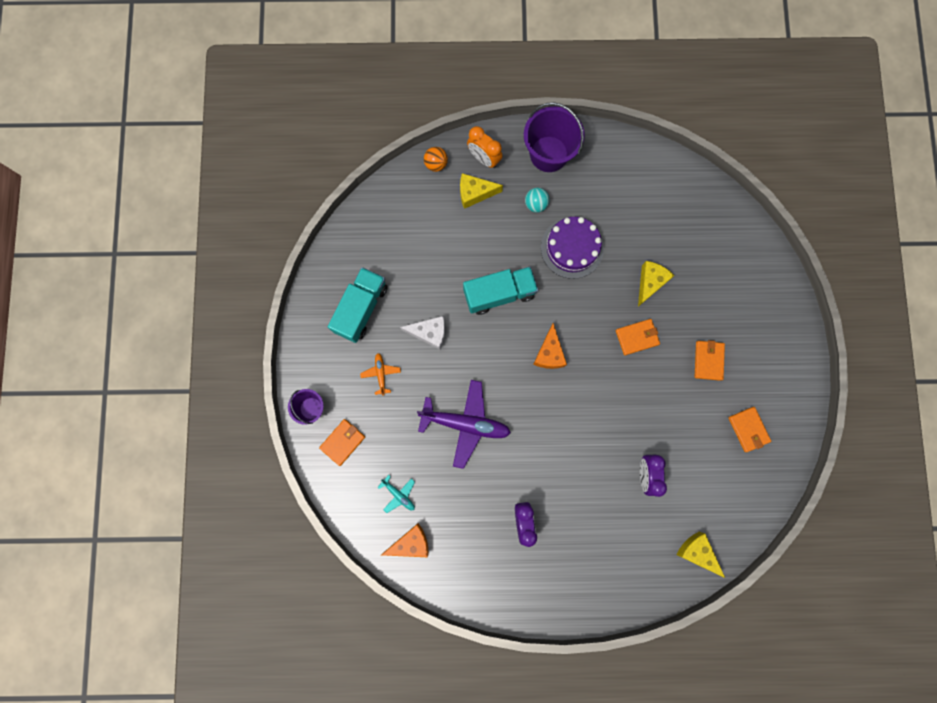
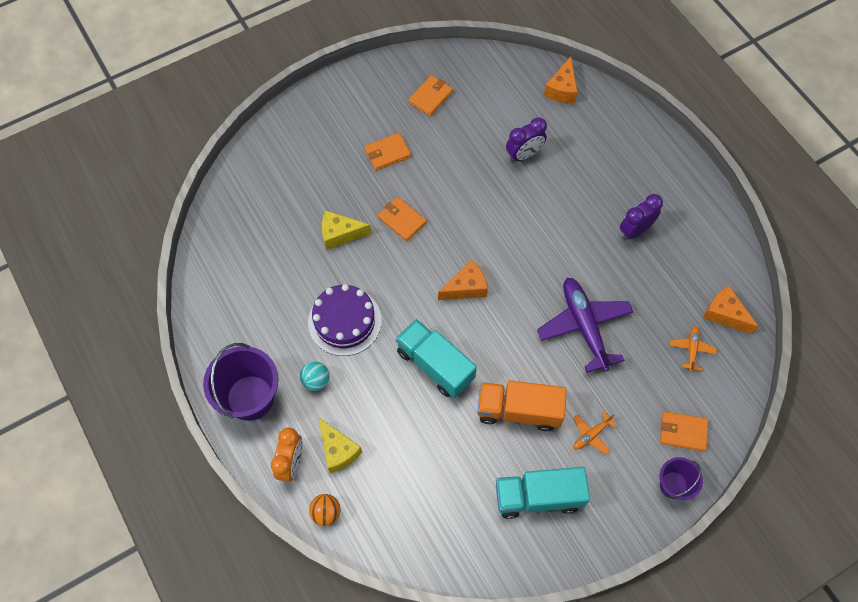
camera: 120 degrees left, 15 degrees down
turquoise plane [378,475,415,513] -> orange plane [670,326,717,372]
white cheese [400,316,445,350] -> orange truck [477,381,567,431]
yellow cheese [677,532,725,578] -> orange cheese [544,57,578,103]

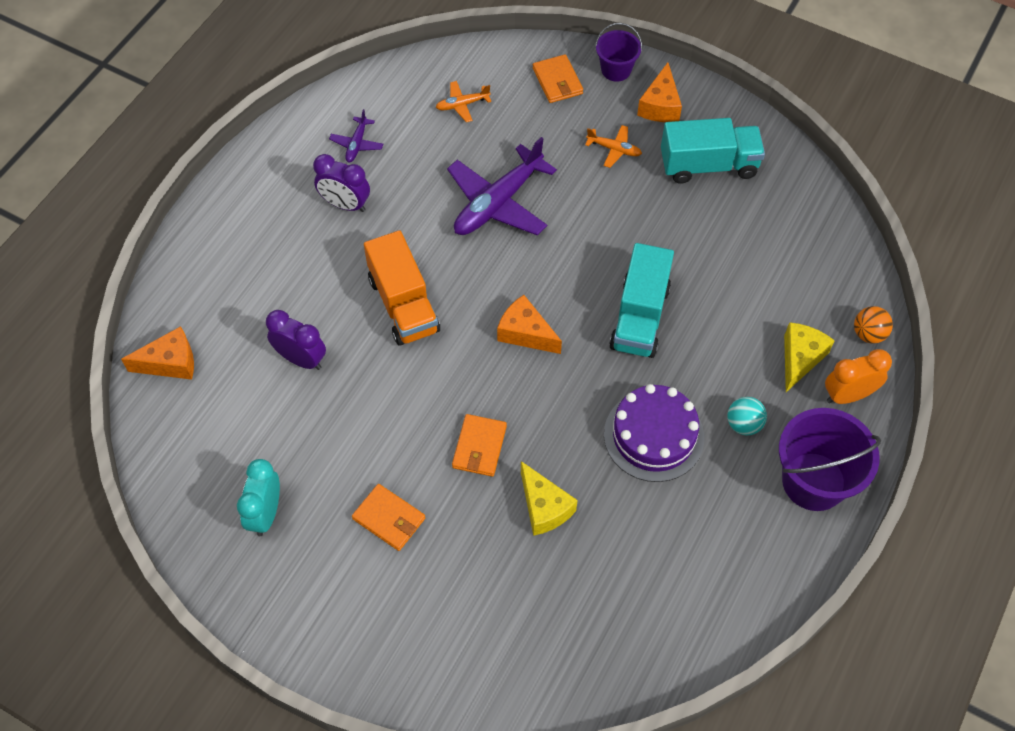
camera: 120 degrees left, 5 degrees down
orange wallet [409,75,453,116] -> turquoise clock [237,459,280,536]
orange truck [477,381,567,431] -> orange truck moved to [364,230,440,346]
turquoise truck [496,467,590,519] -> turquoise truck turned 60 degrees counterclockwise [661,118,765,184]
orange cheese [703,286,759,334] -> orange cheese moved to [637,63,682,122]
none -> purple plane [329,109,383,162]

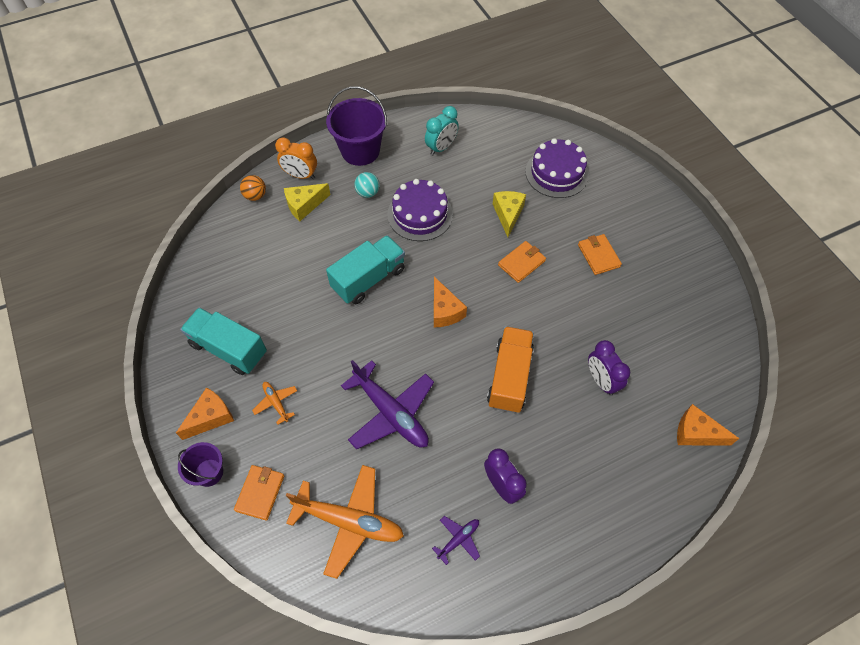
camera: 145 degrees left, 0 degrees up
turquoise clock [237,459,280,536] -> turquoise clock moved to [425,106,459,156]
orange plane [436,81,491,122] -> orange plane [286,465,404,579], size x2.15
purple plane [447,137,557,235] -> purple plane turned 60 degrees clockwise [341,360,434,449]
none -> purple cake [525,138,589,198]

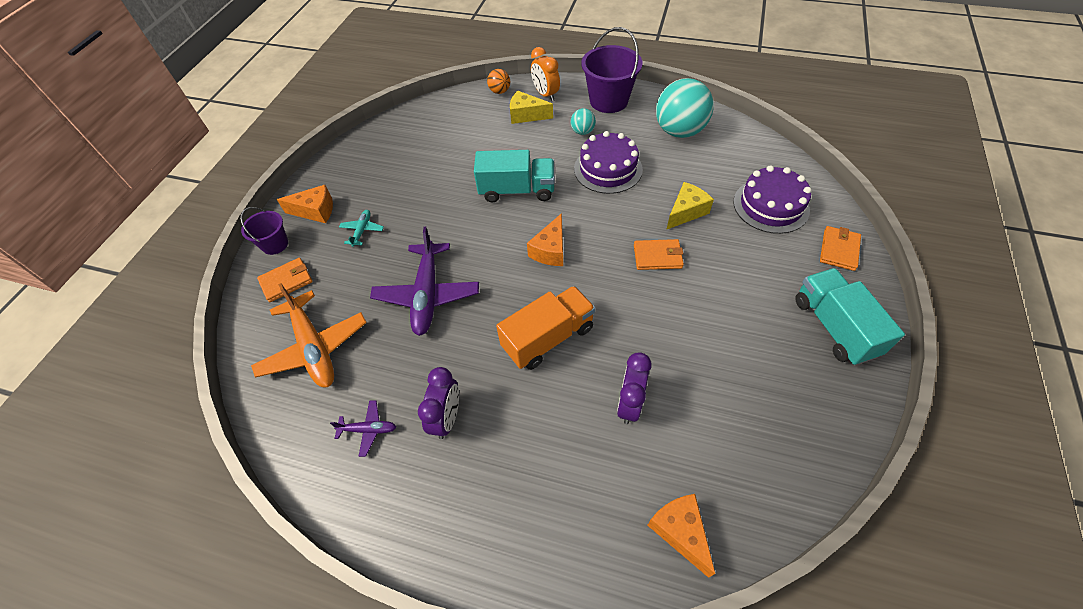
camera: 45 degrees right, 5 degrees down
turquoise truck [180,307,267,375] -> turquoise truck moved to [795,268,905,366]
orange plane [252,382,297,425] -> turquoise plane [339,210,384,247]
turquoise clock [425,106,459,156] -> turquoise ball [656,78,714,138]
orange wallet [578,234,622,275] -> orange wallet moved to [820,226,861,271]

